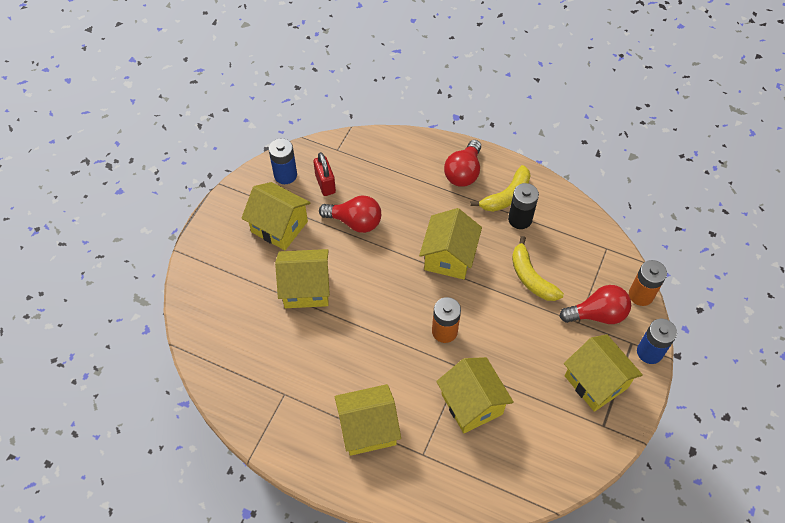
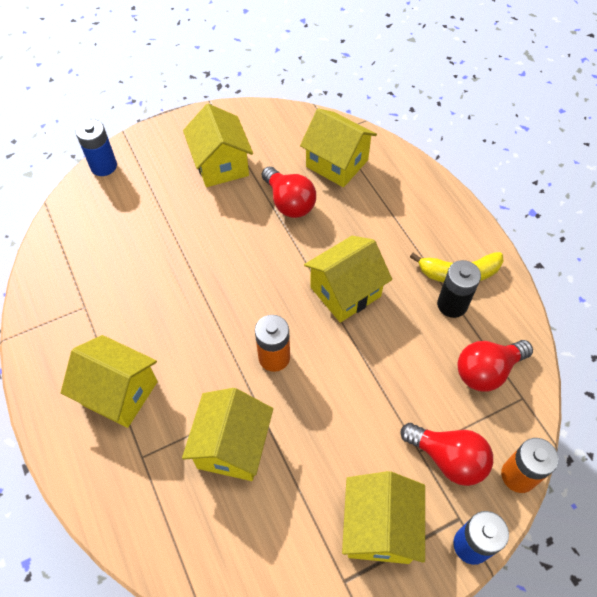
camera: 40 degrees right, 0 degrees up
blue battery [269,138,297,184] -> blue battery moved to [76,119,117,176]
yellow house [275,249,330,308] -> yellow house moved to [300,108,377,187]
red padlock [313,152,336,196] -> none
red light bulb [444,140,481,187] -> red light bulb moved to [457,340,533,391]
yellow banana [512,236,564,301] -> none

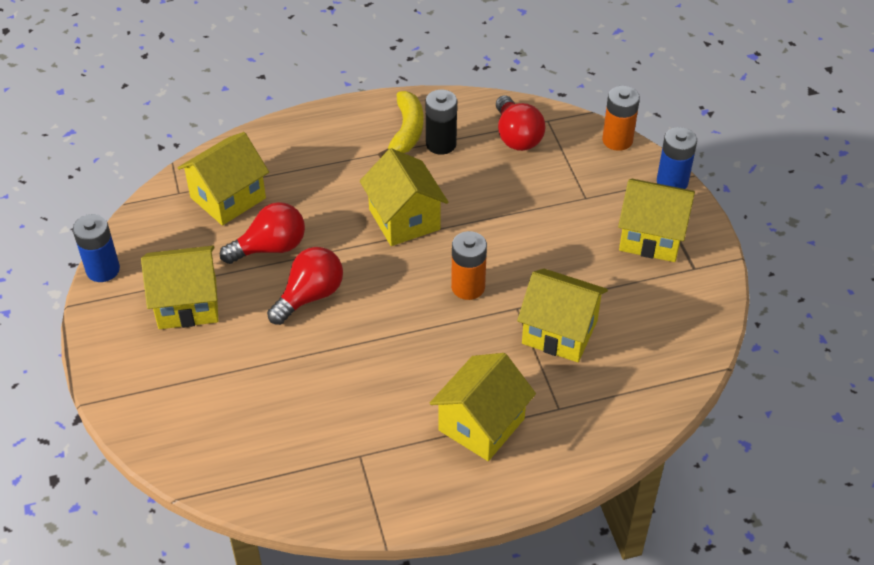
camera: 80 degrees left, 10 degrees down
blue battery [76,119,117,176] -> blue battery moved to [73,214,120,282]
red light bulb [401,423,493,486] -> red light bulb moved to [267,247,343,325]

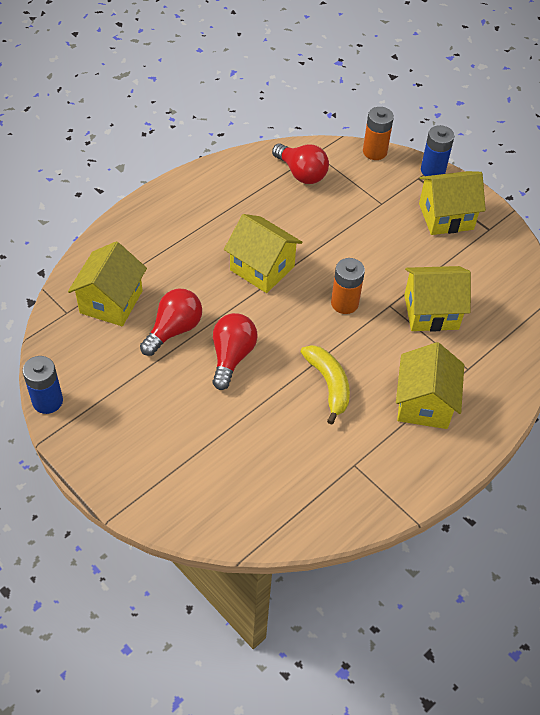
camera: 30 degrees left, 5 degrees up
yellow house [141,246,218,329] -> none
yellow banana [378,91,424,158] -> yellow banana moved to [301,345,350,425]
black battery [426,90,457,155] -> none

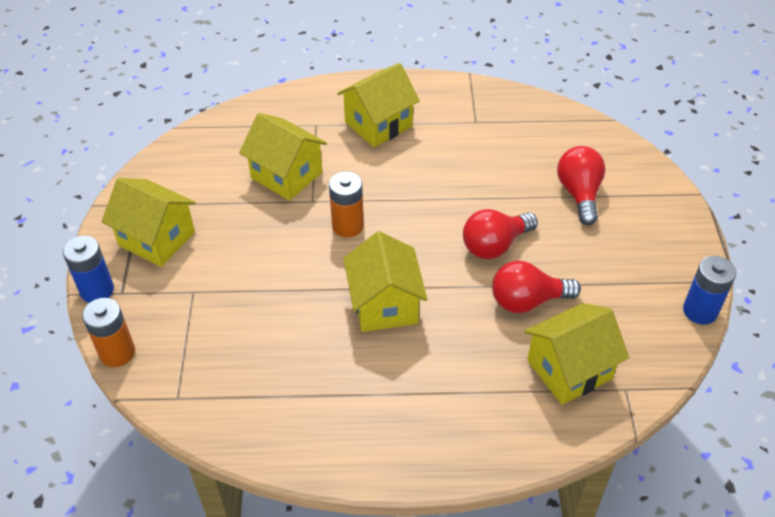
camera: 135 degrees left, 5 degrees down
red light bulb [272,143,329,184] -> red light bulb moved to [557,146,605,225]
yellow banana [301,345,350,425] -> none

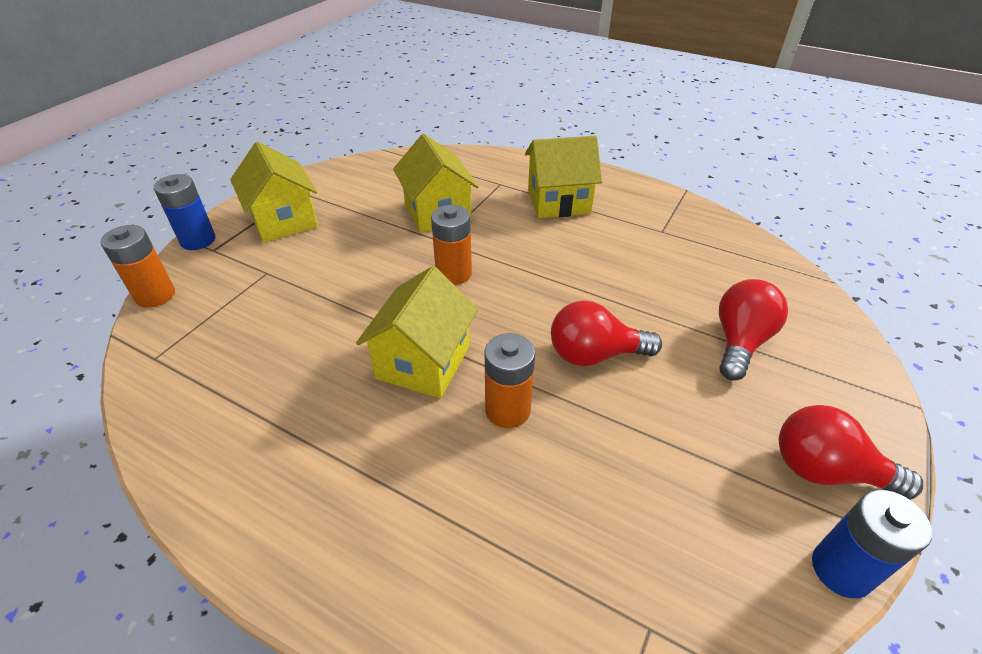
camera: 30 degrees right, 5 degrees down
red light bulb [492,261,581,313] -> red light bulb moved to [779,405,923,500]
yellow house [524,303,629,405] -> none
none -> orange battery [485,333,535,428]

